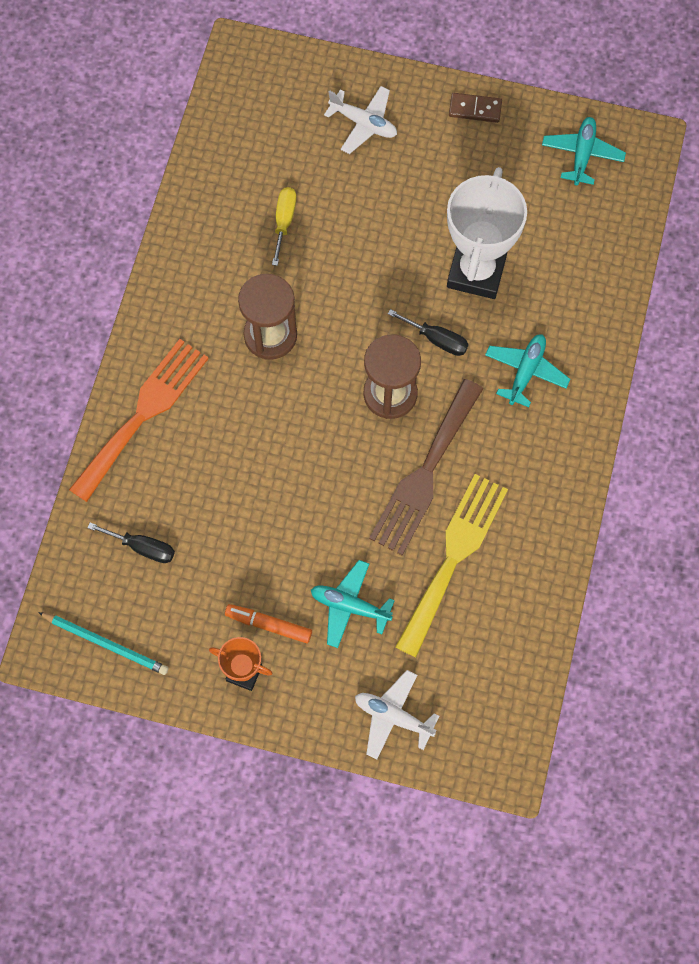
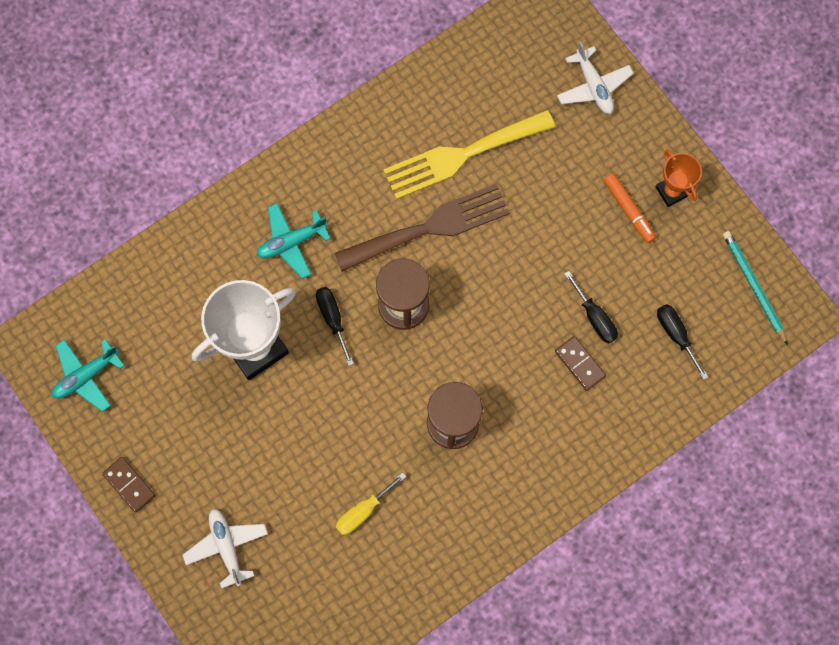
camera: 140 degrees left, 5 degrees up
orange fork [69,339,209,502] -> none
turquoise plane [311,560,395,648] -> none
none -> brown domino [555,336,606,391]
none -> black screwdriver [564,271,618,343]

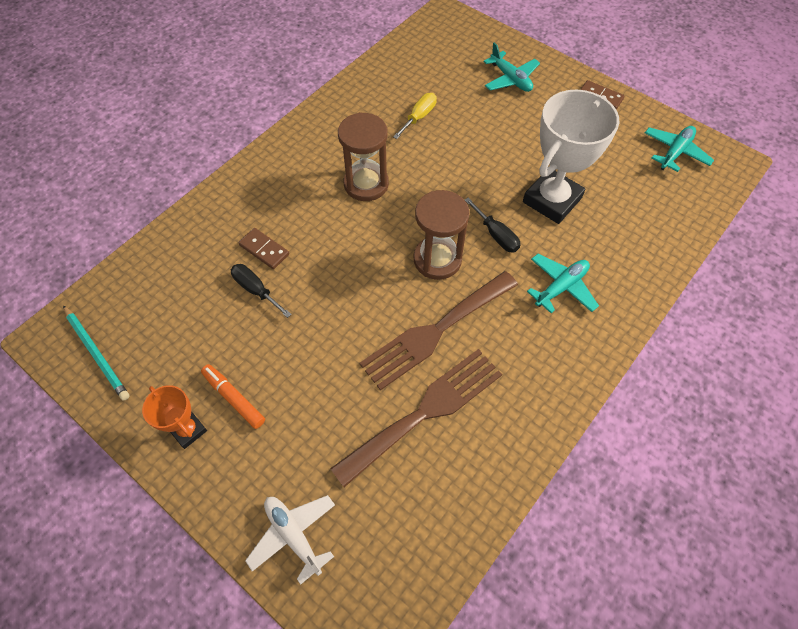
camera: 165 degrees right, 15 degrees down
white plane [183,509,268,588] -> turquoise plane [483,42,540,92]
yellow fork [383,110,555,199] -> brown fork [330,349,502,487]
black screwdriver [657,304,708,380] -> none

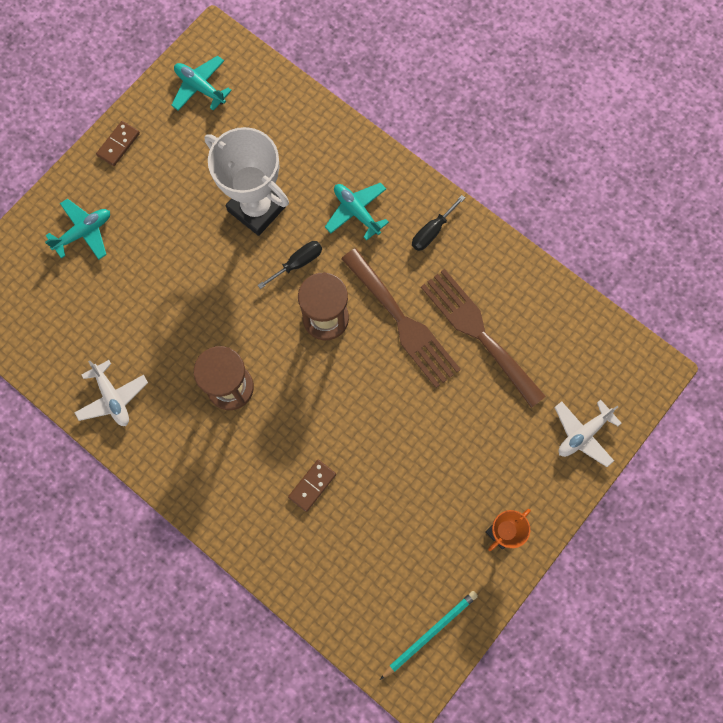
camera: 90 degrees left, 15 degrees up
orange marker [201,364,265,429] -> none
black screwdriver [231,264,292,318] -> black screwdriver moved to [412,195,465,251]
yellow screwdriver [393,93,437,139] -> none
none -> white plane [74,360,148,426]

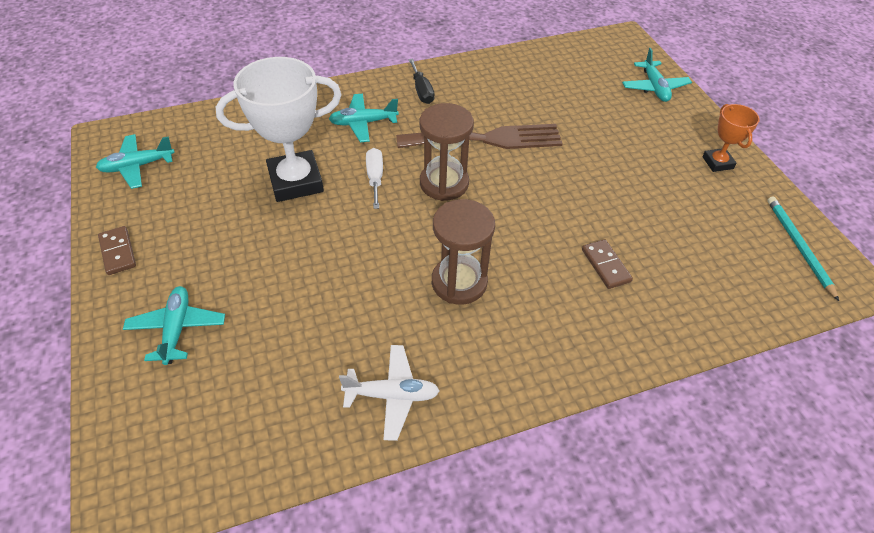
camera: 60 degrees left, 25 degrees down
black screwdriver [258,241,322,289] -> white screwdriver [366,148,383,209]
brown fork [421,269,546,408] -> none
white plane [554,400,621,467] -> turquoise plane [622,48,692,102]

